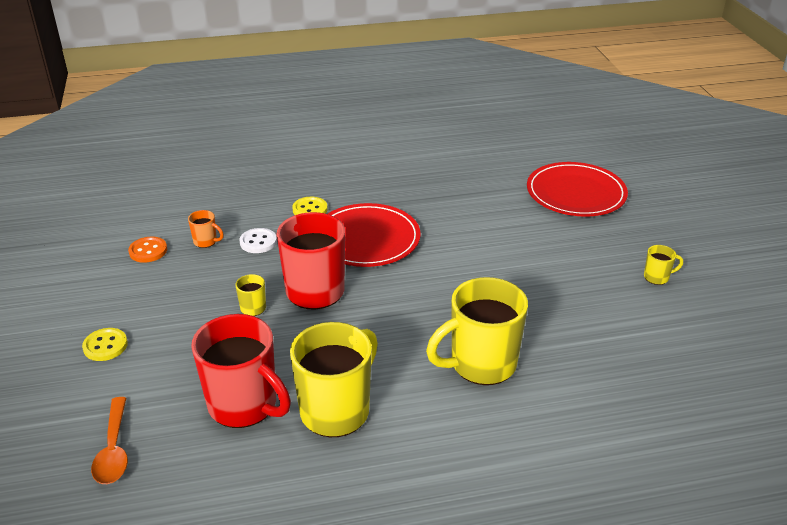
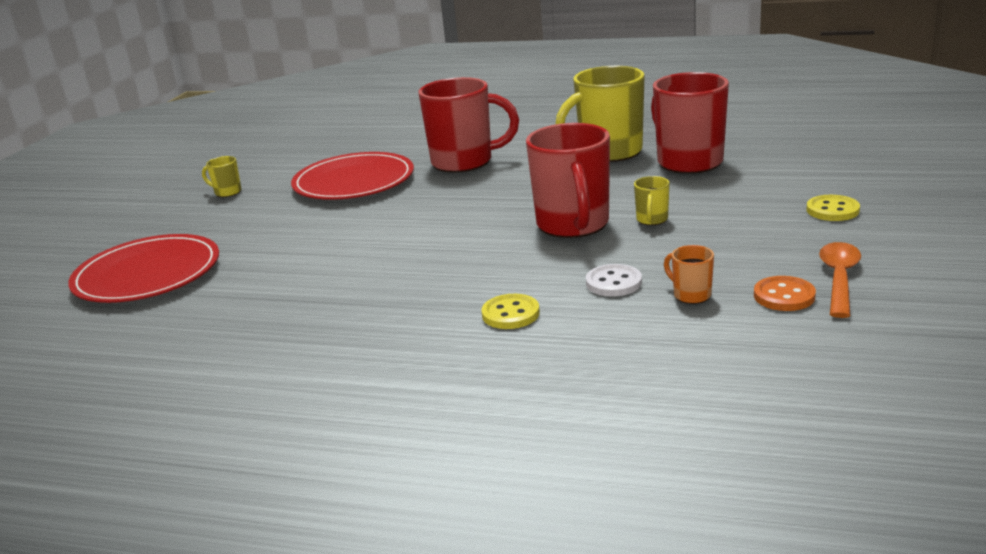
camera: 150 degrees left, 10 degrees down
orange spoon [91,397,128,484] -> orange spoon moved to [819,242,861,318]
red plate [328,203,421,267] -> red plate moved to [291,152,414,200]
yellow mug [426,277,528,385] -> red mug [419,77,519,173]

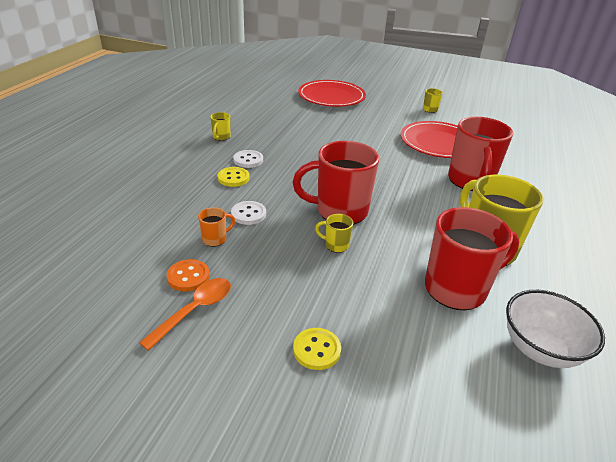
camera: 90 degrees right, 10 degrees up
orange spoon [819,242,861,318] -> orange spoon turned 75 degrees counterclockwise [139,278,231,351]
none -> yellow mug [210,112,231,141]
none -> white button [233,150,263,168]
none -> white bowl [506,290,605,368]

